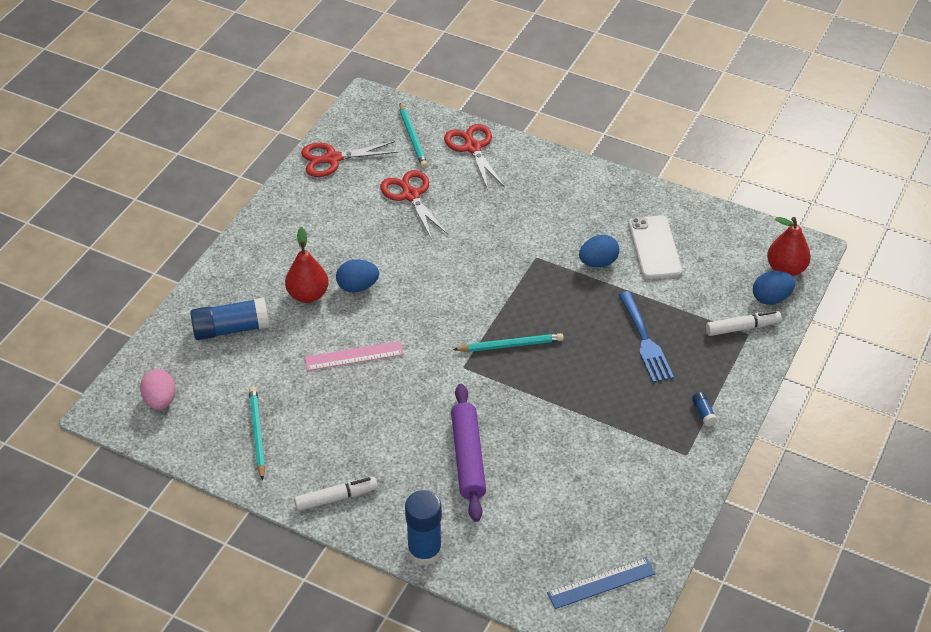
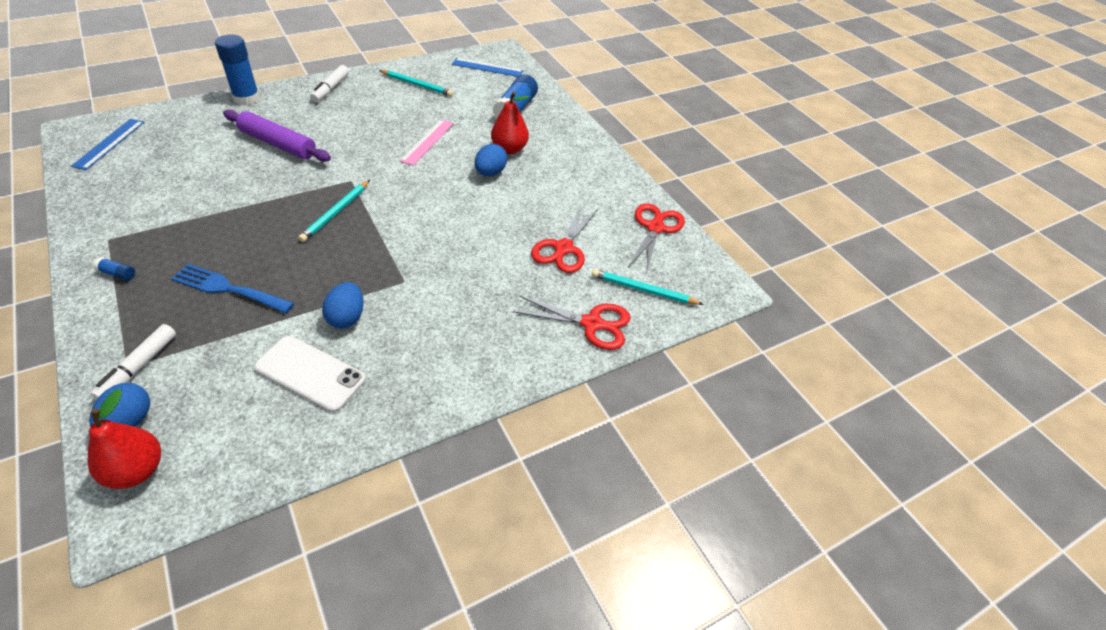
camera: 120 degrees right, 0 degrees up
pink egg [140,369,176,410] -> blue ruler [452,58,523,77]
red scissors [380,170,448,238] -> red scissors turned 105 degrees clockwise [531,204,598,273]

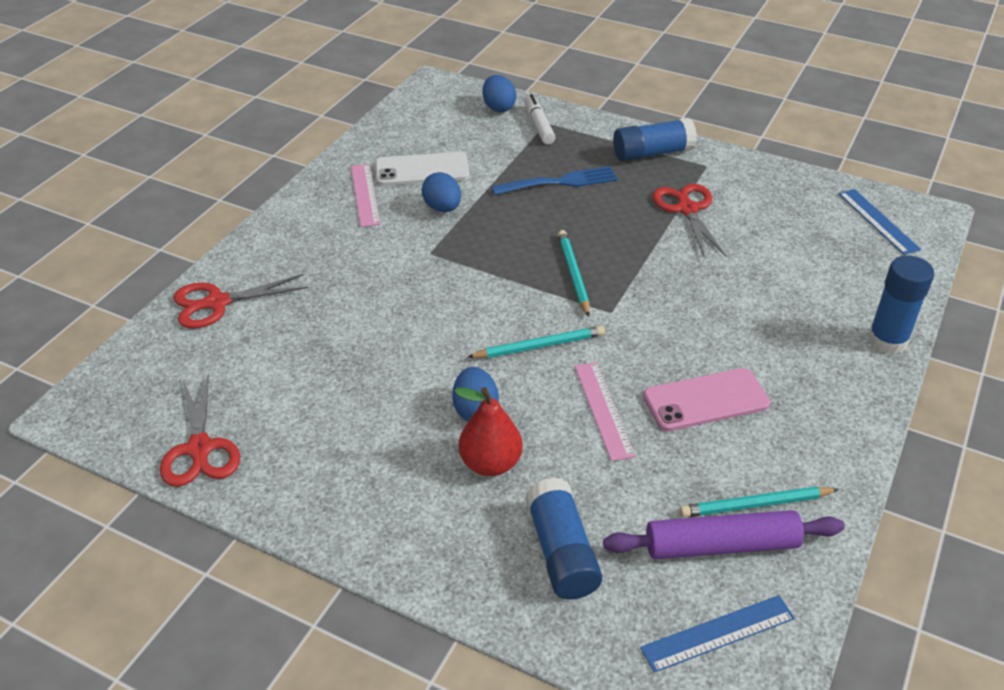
camera: 150 degrees right, 5 degrees down
red pear [88,389,161,489] -> none
blue glue stick [93,257,135,281] -> blue glue stick [613,118,697,162], size x2.29
purple rolling pin [223,109,331,162] -> purple rolling pin moved to [603,510,844,559]
white marker [310,65,349,102] -> none
red scissors [531,204,598,273] -> red scissors moved to [652,184,726,257]
turquoise pencil [592,269,704,305] -> turquoise pencil moved to [468,326,605,358]
none -> pink ruler [351,164,381,227]
none -> pink phone [643,368,771,431]

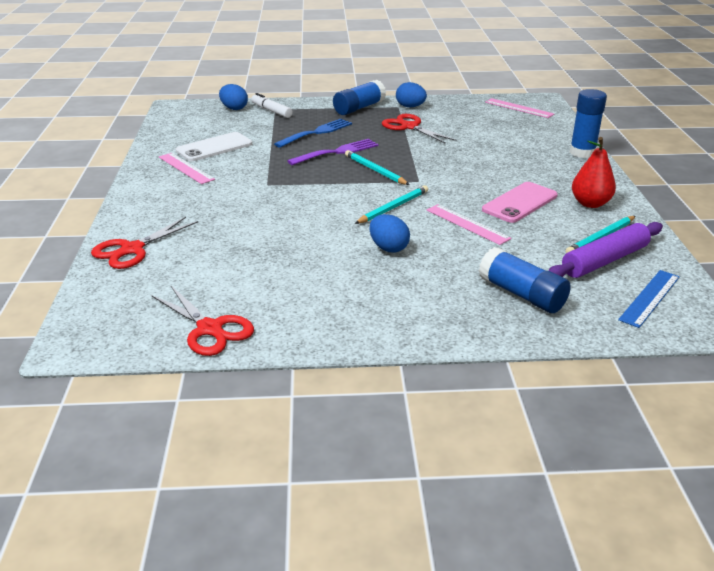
camera: 30 degrees left, 10 degrees down
blue egg [422,172,461,212] -> blue egg moved to [396,82,427,108]
red pear [454,387,523,476] -> red pear moved to [572,137,616,208]
blue ruler [838,189,921,255] -> pink ruler [485,98,554,118]
none -> purple fork [287,139,378,165]

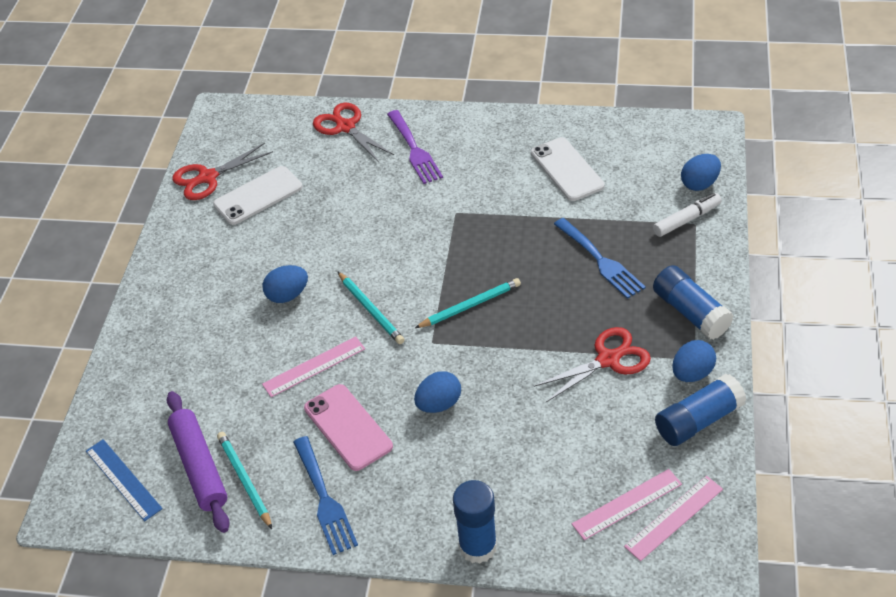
camera: 105 degrees right, 15 degrees up
pink ruler [159,153,215,184] -> pink ruler moved to [572,469,682,540]
purple fork [287,139,378,165] -> purple fork moved to [387,110,443,184]
blue glue stick [479,247,571,313] -> blue glue stick moved to [655,374,746,446]
red pear [572,137,616,208] -> blue fork [293,436,358,555]
none -> white phone [213,166,303,225]
none -> blue egg [414,371,461,413]

